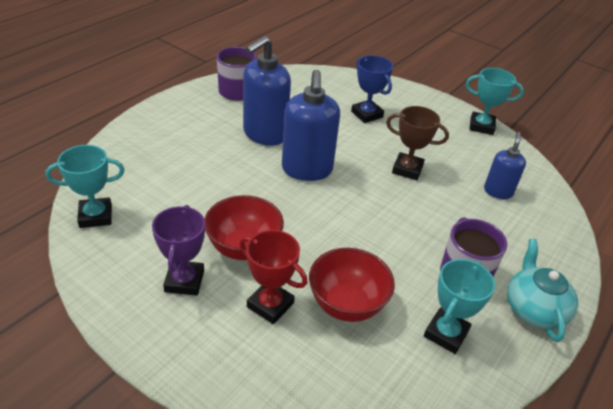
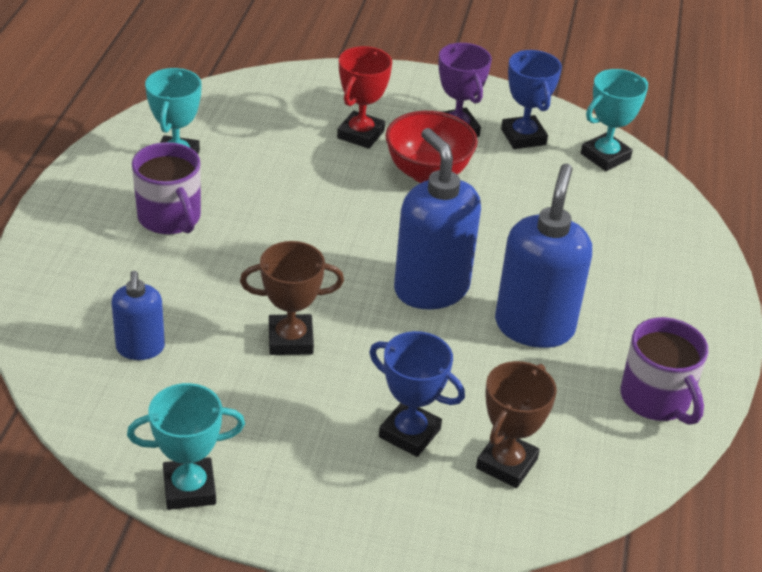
camera: 155 degrees right, 0 degrees up
red trophy [239,230,308,324] -> red trophy turned 75 degrees counterclockwise [337,46,392,149]
red bowl [309,248,395,322] -> none
turquoise teapot [507,239,578,342] -> none
none -> brown trophy [476,361,557,488]
none -> blue trophy [501,50,562,149]

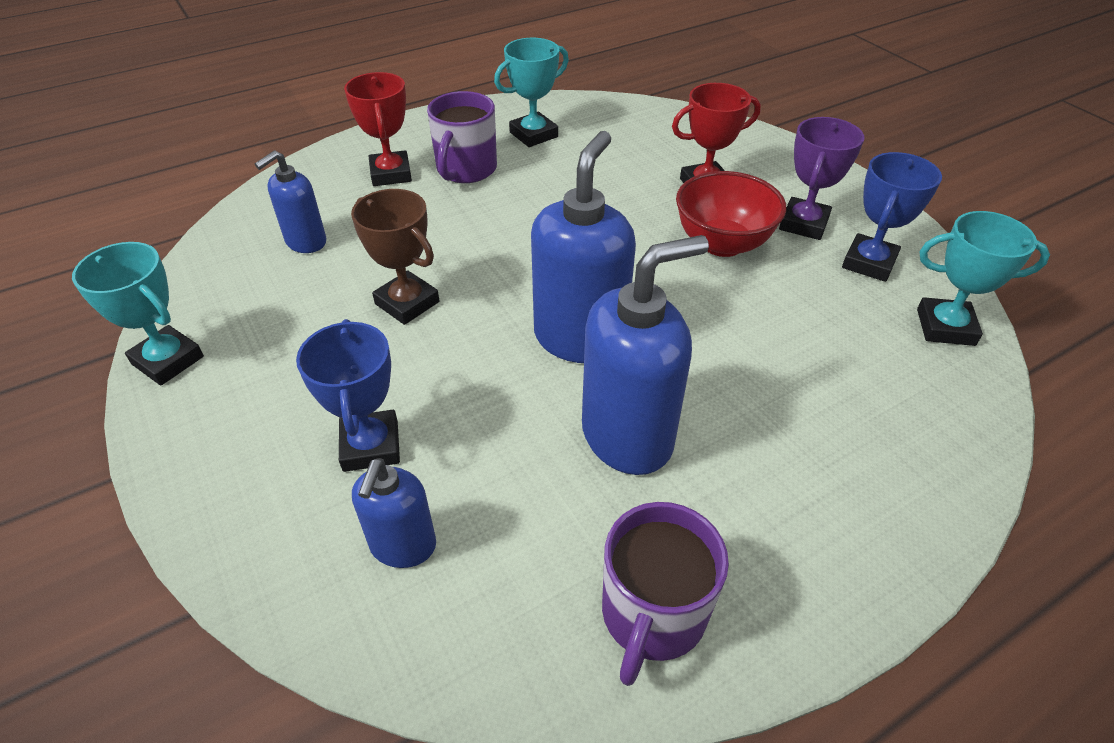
camera: 50 degrees right, 5 degrees up
brown trophy [476,361,557,488] -> blue soap dispenser [352,458,436,568]
none -> red trophy [344,72,412,186]

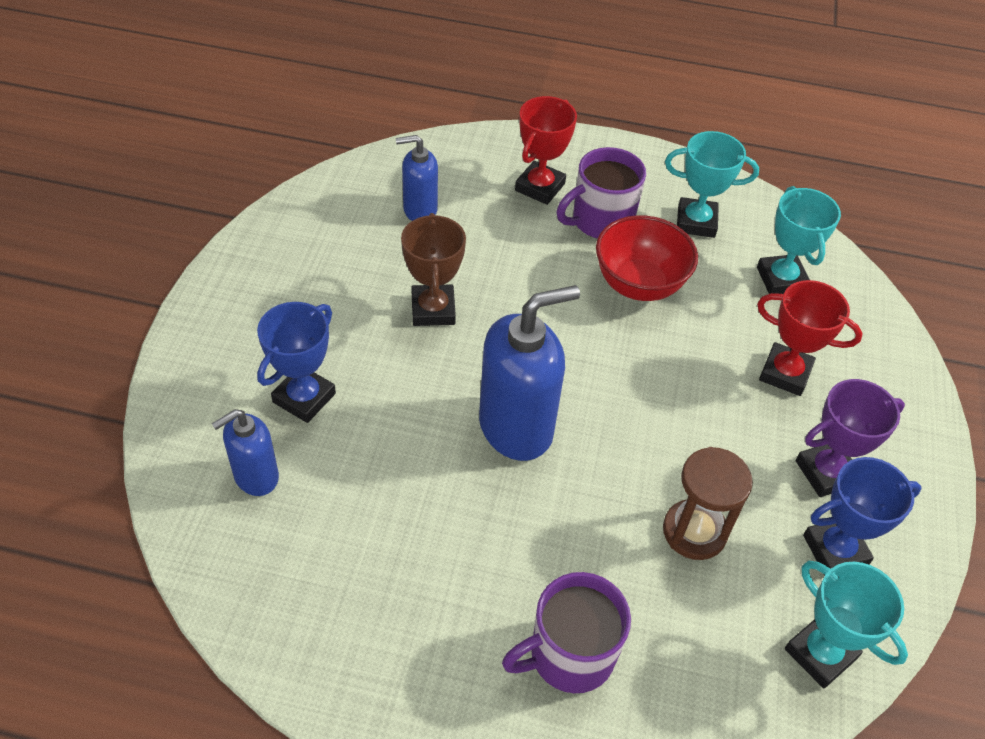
camera: 40 degrees right, 5 degrees up
turquoise trophy [72,242,204,386] -> turquoise trophy moved to [757,186,841,294]
blue soap dispenser [582,235,709,475] -> none
purple mug [602,502,729,686] -> purple mug moved to [502,572,631,693]
red bowl [676,171,787,257] -> red bowl moved to [596,215,698,301]
none -> brown hourglass [663,447,753,560]

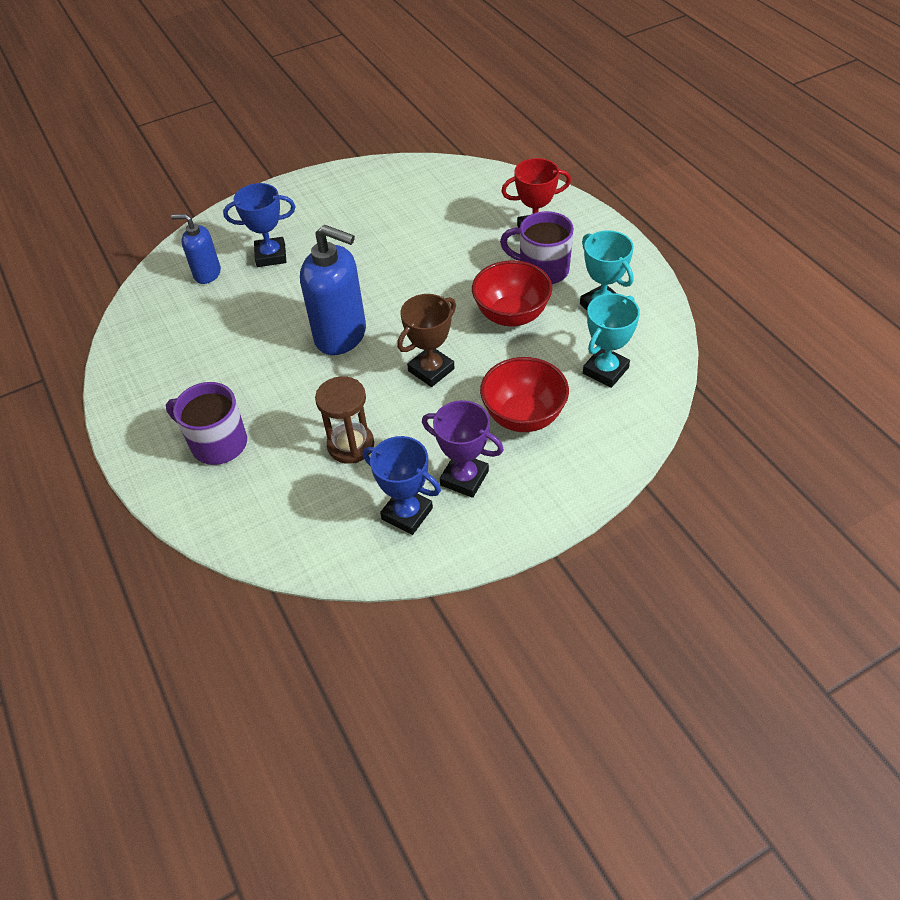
camera: 55 degrees right, 0 degrees up
blue soap dispenser [396,135,438,221] -> none
brown trophy [401,213,466,326] -> brown trophy moved to [397,294,456,387]
red trophy [757,280,863,396] -> red bowl [480,357,569,432]
turquoise trophy [785,561,908,689] -> none

